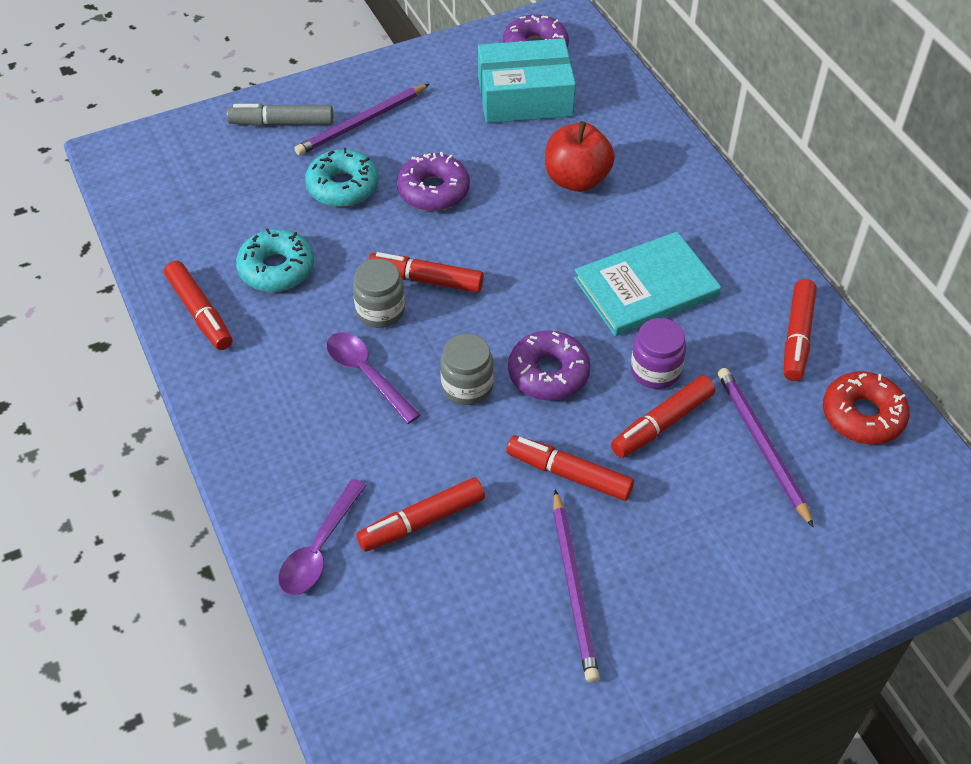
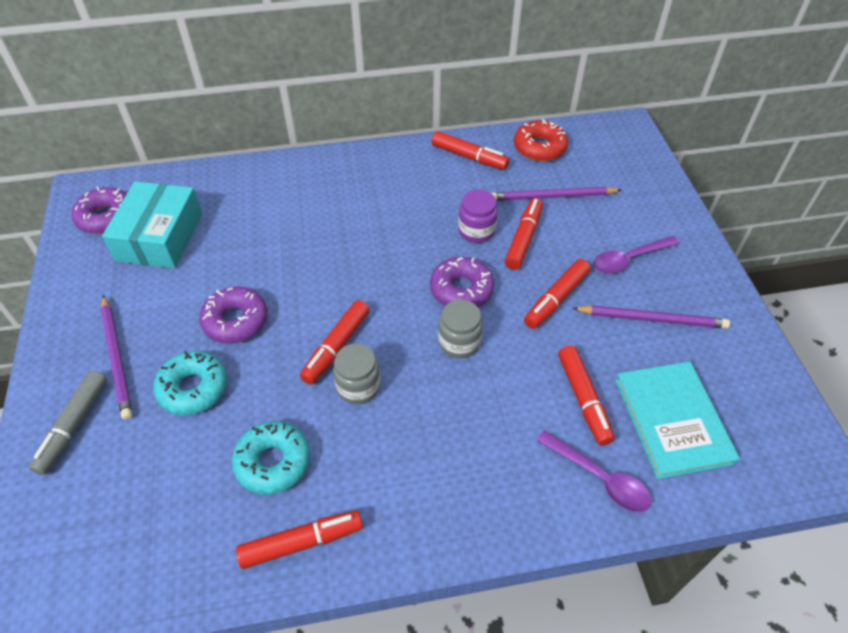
camera: 75 degrees left, 0 degrees up
purple spoon [327,332,420,424] -> purple spoon moved to [593,236,679,274]
red apple [545,121,615,192] -> none
turquoise book [574,232,721,336] -> turquoise book moved to [615,361,740,479]
red marker [611,375,715,458] -> red marker turned 135 degrees counterclockwise [505,198,543,270]

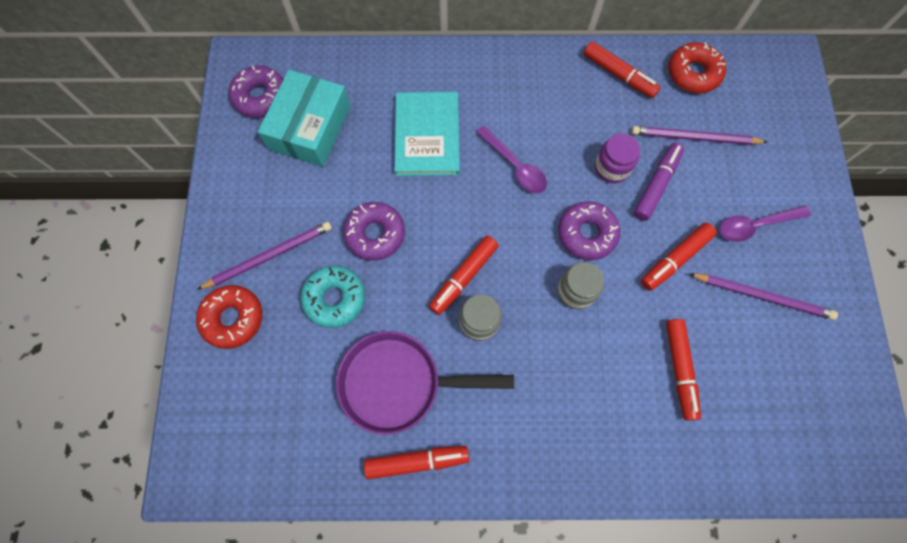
camera: 10 degrees right, 20 degrees up
grey marker [29,371,107,475] -> red donut [196,285,262,349]
purple pencil [101,295,132,420] -> purple pencil turned 105 degrees counterclockwise [197,222,332,290]
turquoise donut [232,421,310,495] -> purple pan [336,331,514,435]
red marker [505,198,543,270] -> purple marker [634,142,684,221]
purple spoon [536,430,652,512] -> purple spoon moved to [476,125,547,193]
turquoise book [615,361,740,479] -> turquoise book moved to [394,92,460,176]

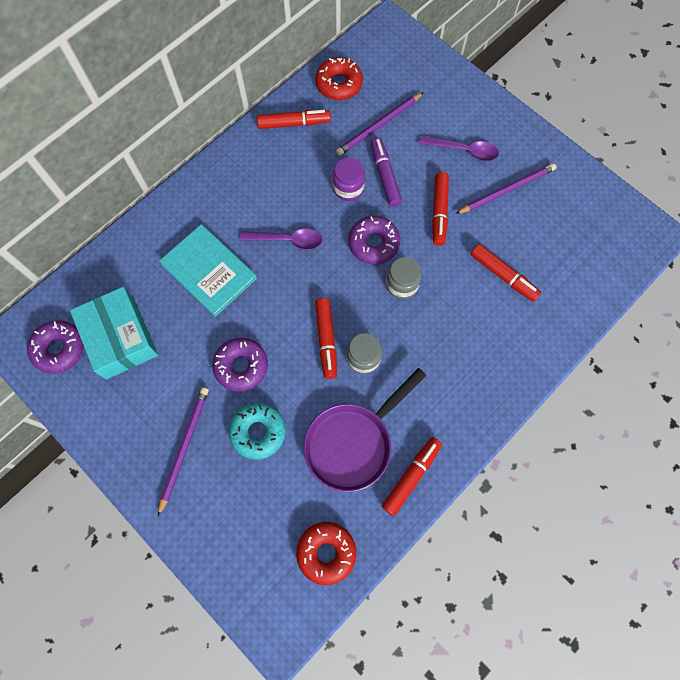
camera: 45 degrees left, 0 degrees up
red donut [196,285,262,349] -> red donut moved to [296,522,356,585]
purple spoon [720,205,811,242] -> purple spoon turned 105 degrees counterclockwise [419,136,499,161]

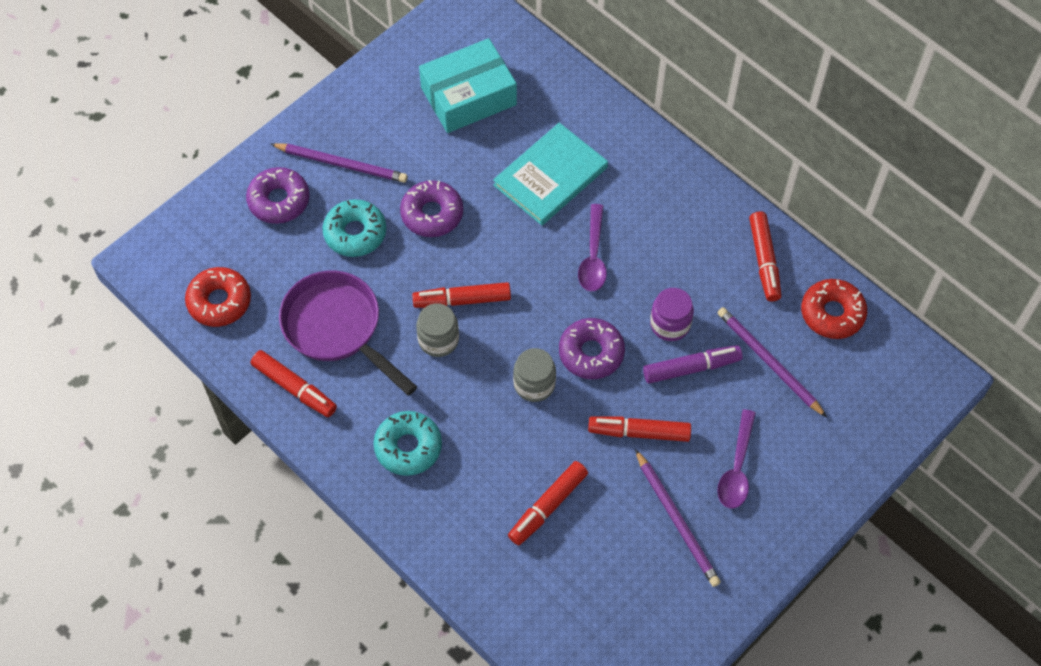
camera: 90 degrees right, 10 degrees down
purple donut [27,320,84,374] -> purple donut moved to [246,167,310,224]
none -> turquoise donut [373,411,442,476]

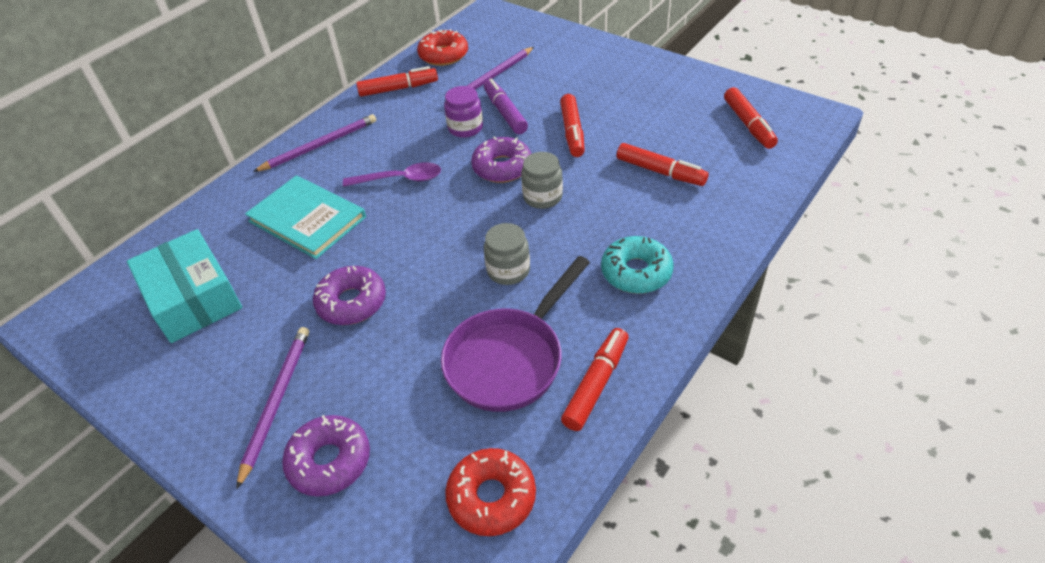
camera: 95 degrees left, 15 degrees down
turquoise donut [323,199,386,257] -> none
red marker [412,282,511,308] -> red marker moved to [724,87,778,149]
purple pencil [635,449,721,587] -> purple pencil moved to [253,114,376,172]
purple spoon [717,409,756,509] -> none

